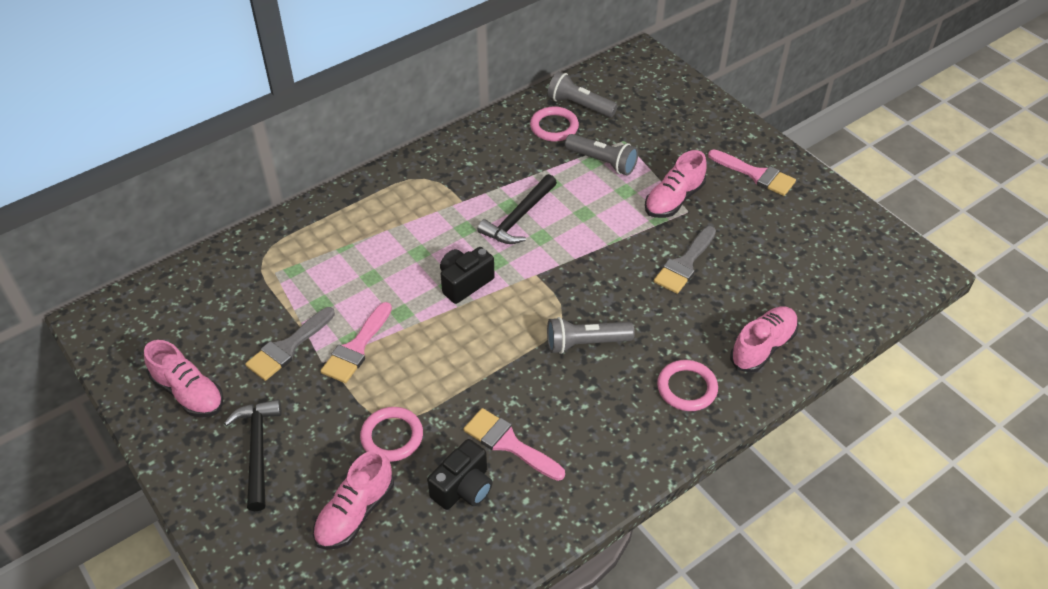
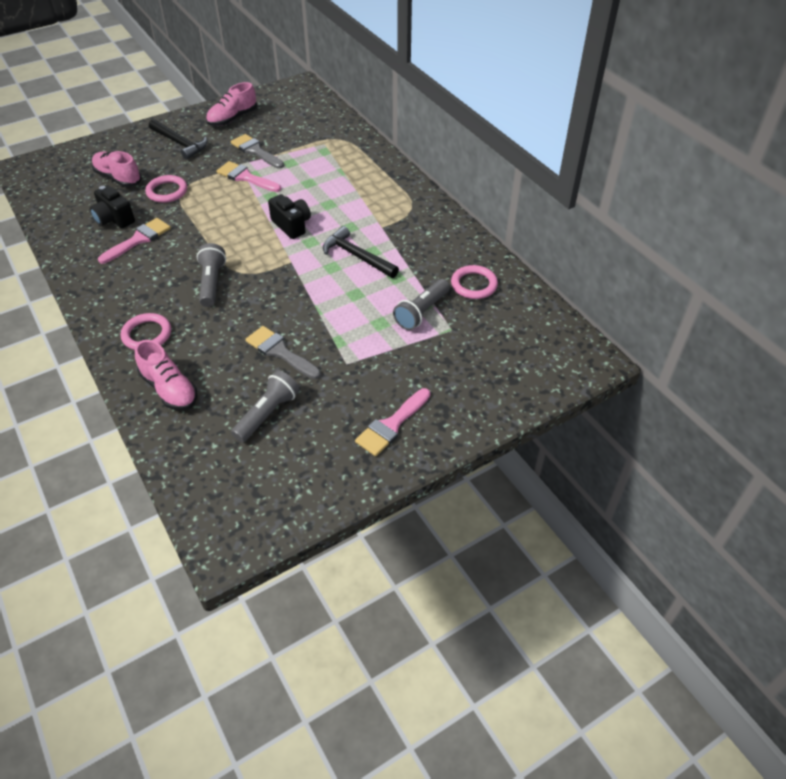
camera: 95 degrees right, 0 degrees up
black hammer [224,399,282,511] -> black hammer turned 45 degrees clockwise [149,119,208,160]
grey flashlight [547,71,618,118] -> grey flashlight moved to [231,370,299,443]
pink shoe [645,150,707,218] -> none

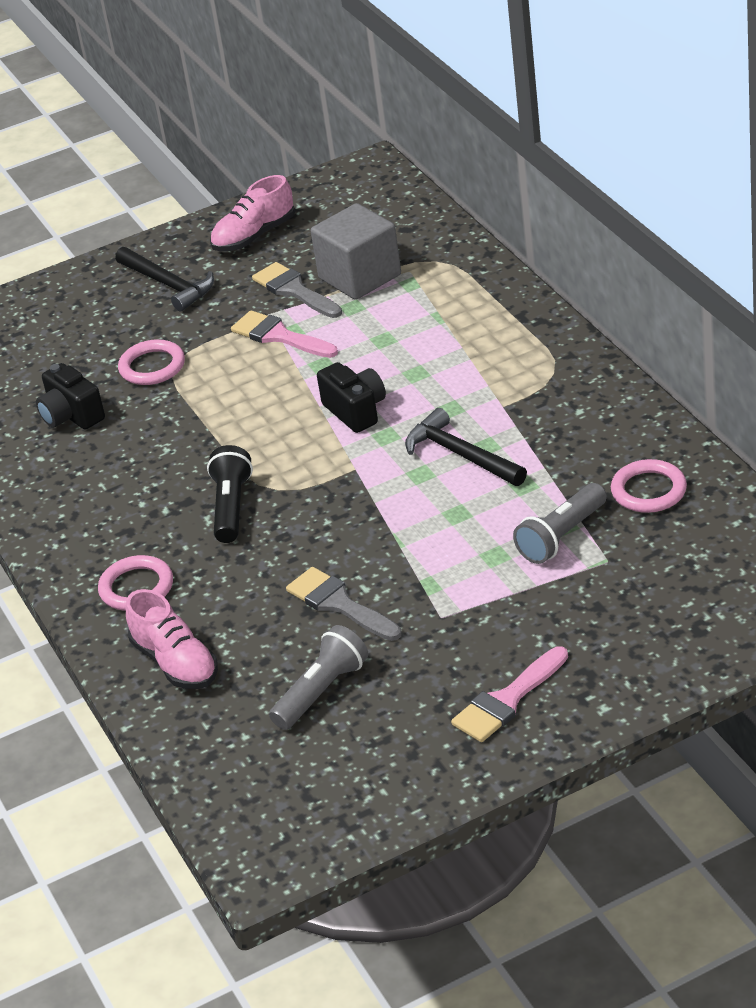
camera: 10 degrees right, 10 degrees down
pink shoe [92,151,142,187] -> none
pink brush [98,218,171,264] -> none
grey flashlight [197,243,226,307] -> black flashlight [207,445,253,543]
none -> grey cube [311,203,401,300]

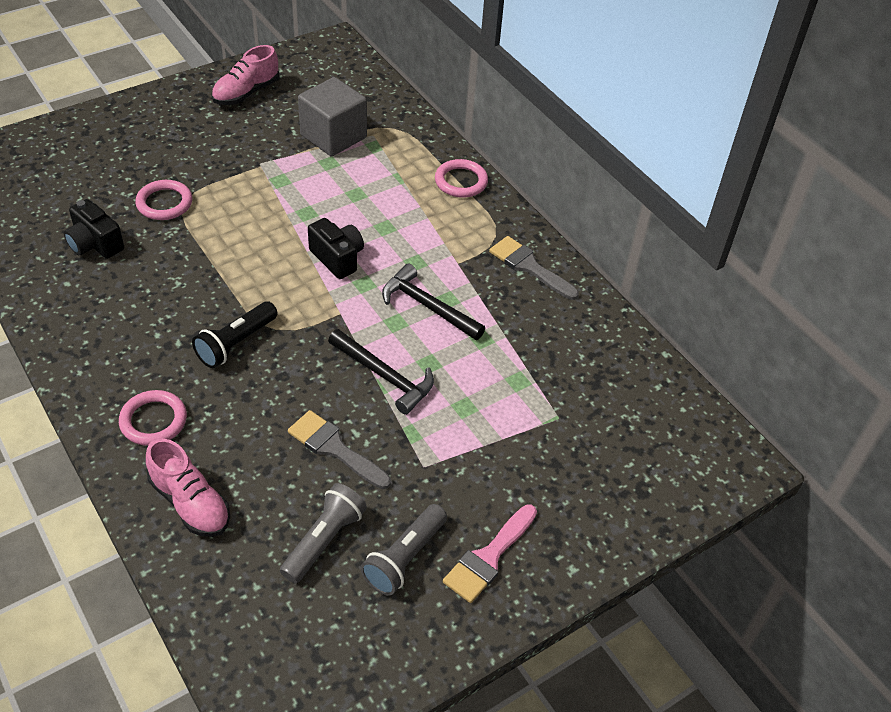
camera: 15 degrees left, 10 degrees up
black hammer [115,247,214,311] -> black hammer moved to [328,329,434,415]
black flashlight [207,445,253,543] -> black flashlight turned 135 degrees counterclockwise [192,301,278,368]
pink brush [231,310,338,358] -> none
grey brush [252,262,342,318] -> grey brush moved to [489,236,579,300]
grey flashlight [513,483,607,564] -> grey flashlight moved to [361,504,447,596]
pink ring [611,459,687,513] -> pink ring moved to [435,159,488,198]

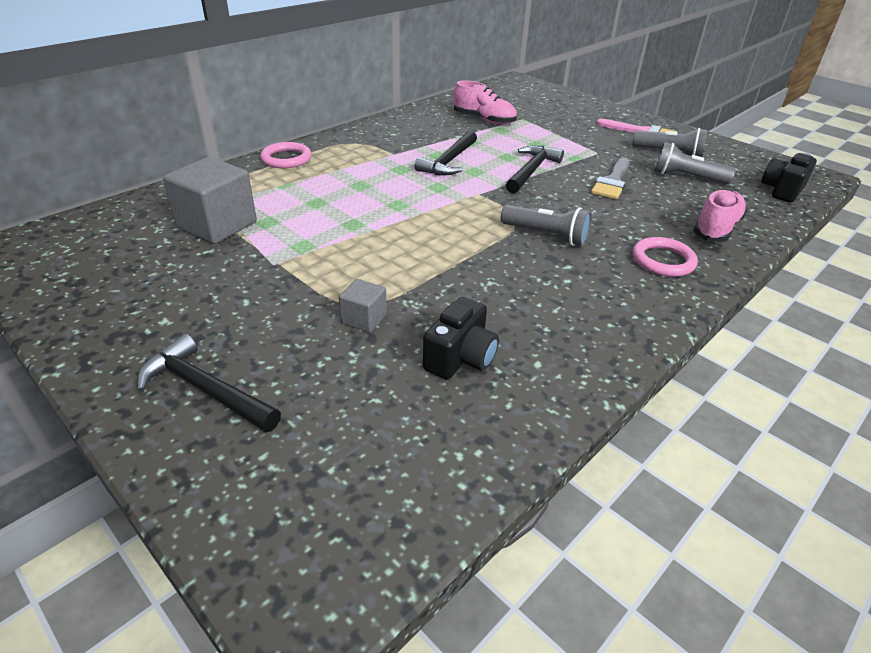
camera: 100 degrees left, 10 degrees down
pink ring [135,180,192,220] -> grey cube [339,279,387,333]
black flashlight [192,301,278,368] -> grey flashlight [501,205,592,246]
pink shoe [211,45,280,105] -> pink shoe moved to [453,80,517,124]
black camera [308,218,364,279] -> black camera moved to [761,153,817,202]
grey brush [489,236,579,300] -> none
none -> black hammer [137,334,281,432]

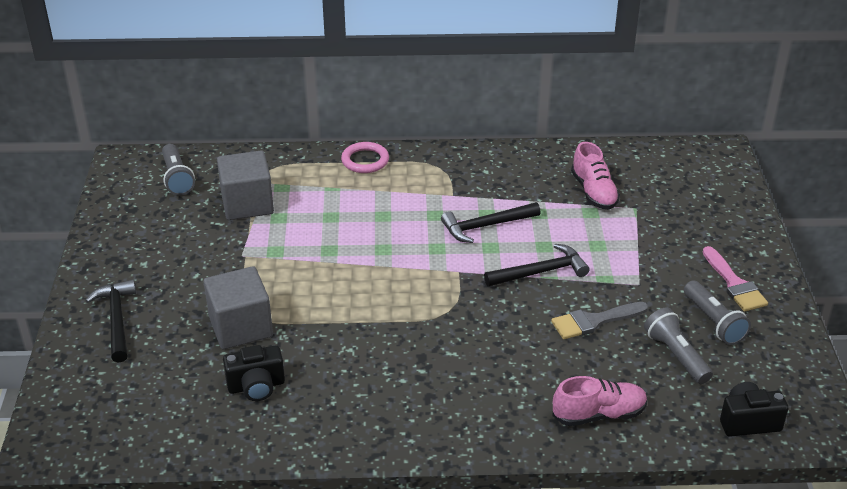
camera: 45 degrees right, 0 degrees up
grey cube [339,279,387,333] -> grey cube [204,266,273,349], size x2.01
grey flashlight [501,205,592,246] -> grey flashlight moved to [162,144,195,195]
pink ring [632,237,698,277] -> none

